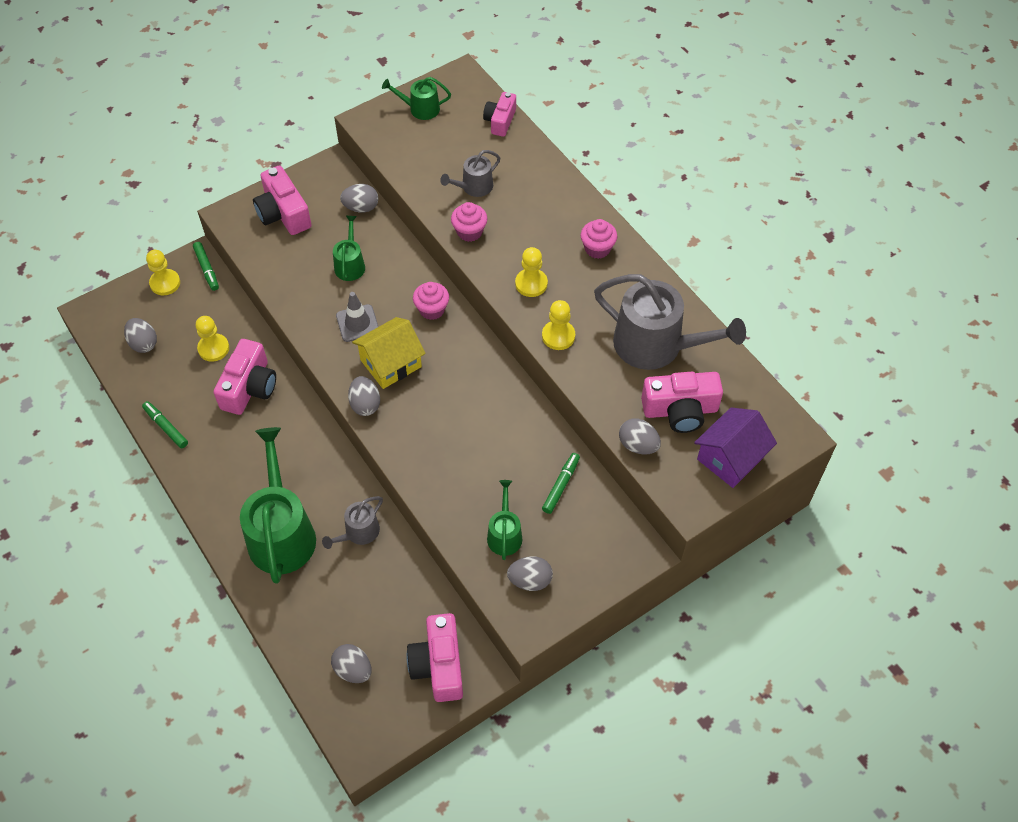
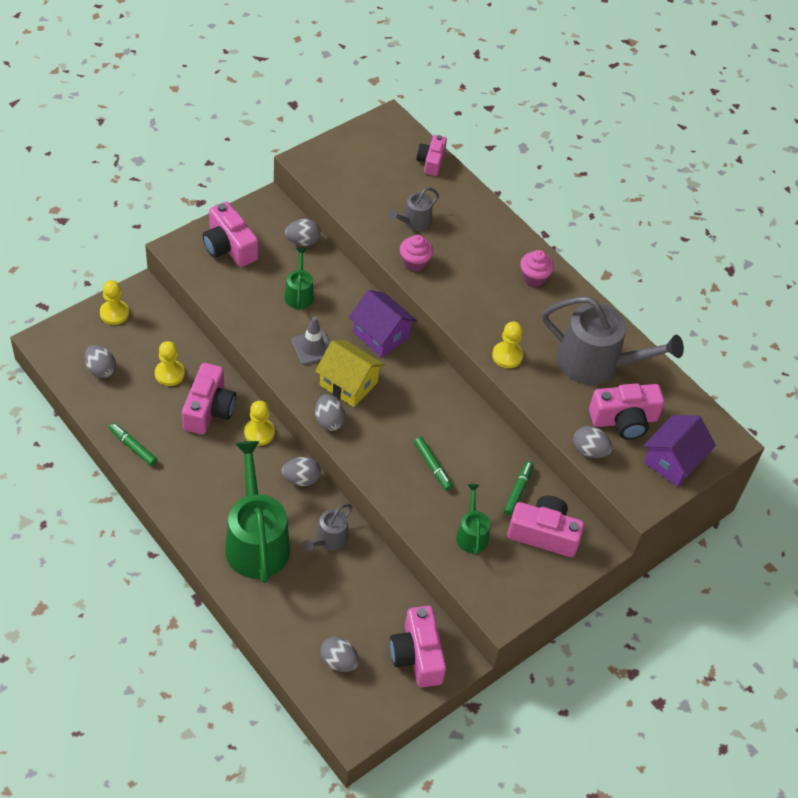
camera: 10 degrees left, 5 degrees down
green marker [193,242,219,291] -> green marker moved to [414,437,452,491]
yellow house [352,317,426,389] -> yellow house turned 75 degrees clockwise [315,340,385,407]
green watering can [382,77,451,120] -> none
pink cupcake [413,282,449,320] -> purple house [349,290,417,357]
grey egg [507,556,553,591] -> grey egg moved to [282,457,321,486]
yellow pawn [515,247,548,297] -> yellow pawn moved to [244,401,275,446]
none -> pink camera [507,495,584,557]

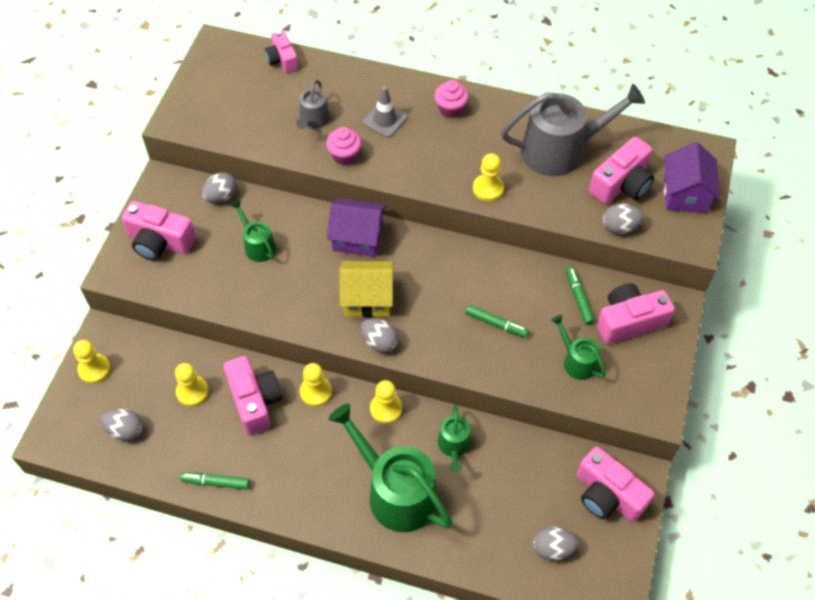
camera: 30 degrees left, 5 degrees up
grey egg [282,457,321,486] -> yellow pawn [370,380,402,424]
grey traffic cone [292,317,330,365] -> grey traffic cone moved to [363,86,407,138]
grey watering can [303,504,352,552] -> green watering can [438,404,471,473]

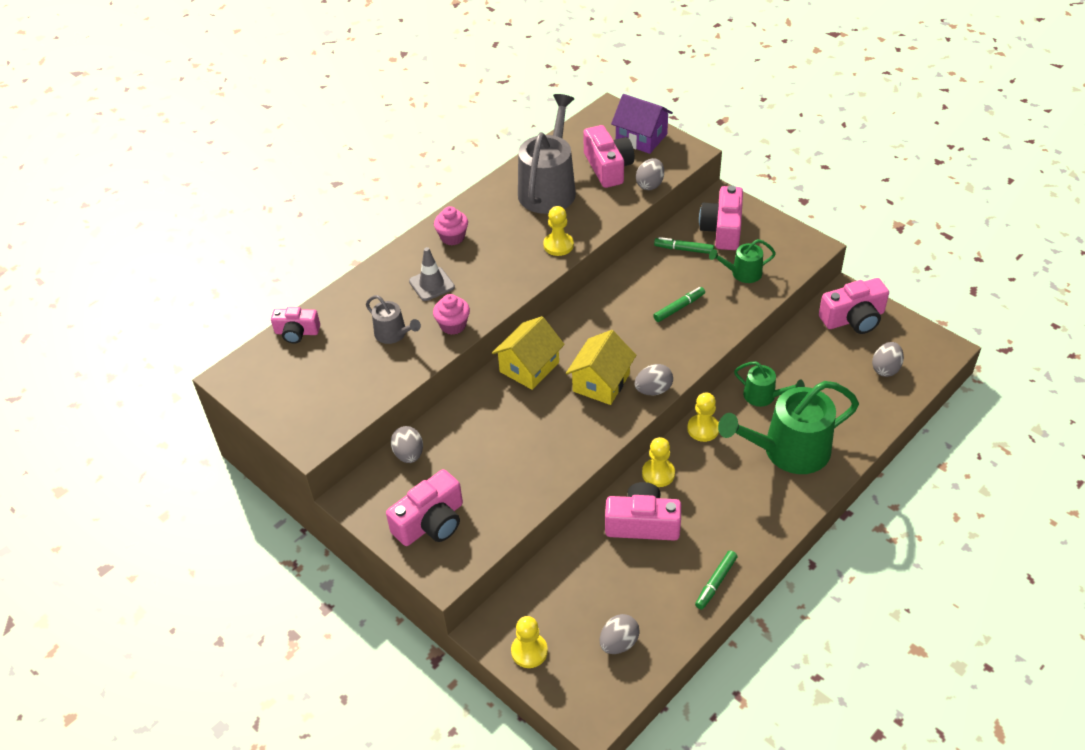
camera: 60 degrees left, 10 degrees down
yellow pawn [175,363,209,407] -> none
green watering can [231,200,276,262] -> none
purple house [327,198,386,257] -> yellow house [492,316,565,390]

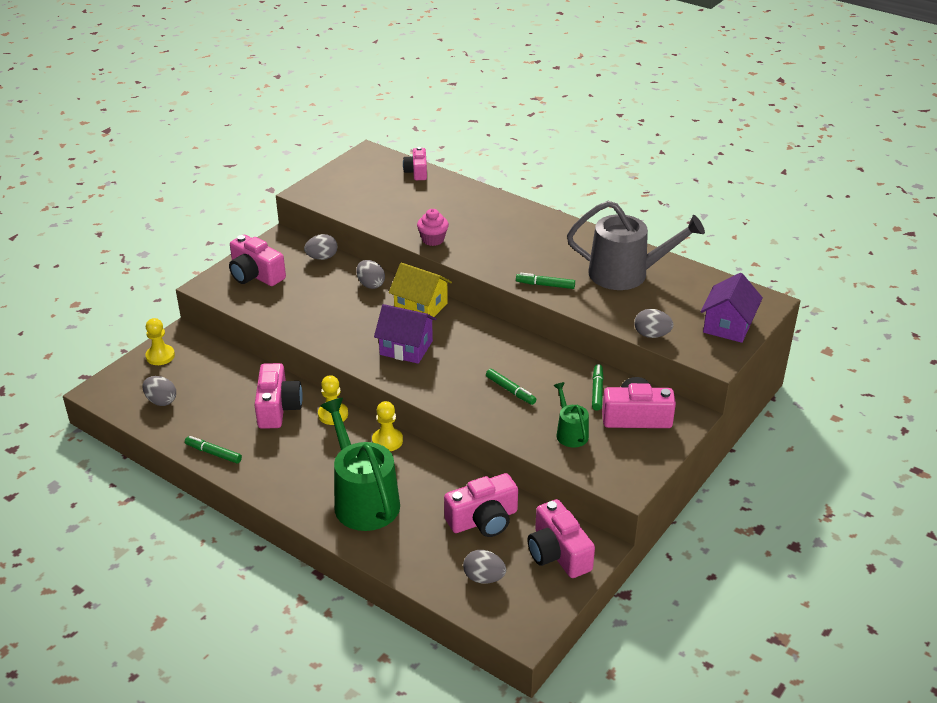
camera: 80 degrees right, 10 degrees down
grey watering can [366,295,421,344] -> none
grey traffic cone [409,247,455,301] -> none
pink cupcake [434,206,468,246] -> none
yellow pawn [543,206,574,256] -> green marker [516,273,575,289]
yellow house [566,330,636,405] -> purple house [374,304,436,364]
pink camera [583,125,634,188] -> pink camera moved to [444,473,518,537]
grey egg [635,364,673,395] -> grey egg moved to [357,260,385,289]
green watering can [734,361,805,407] -> none

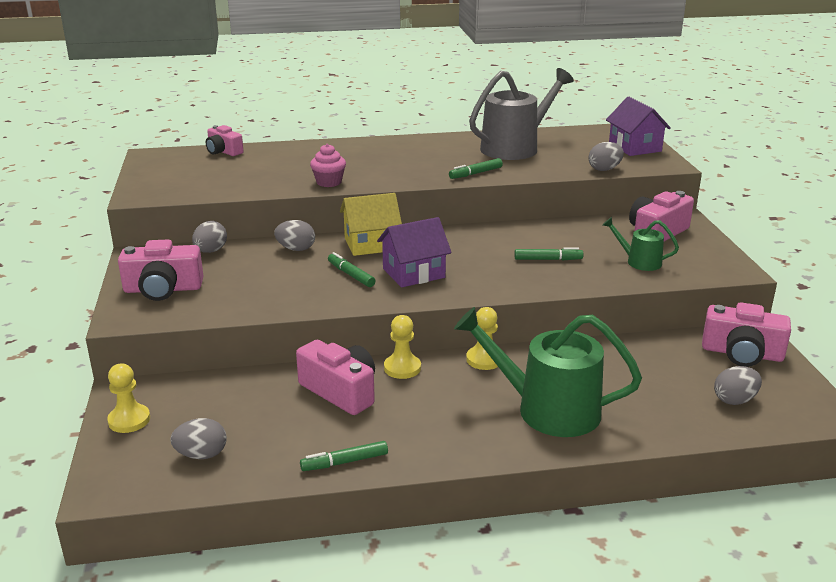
camera: 45 degrees left, 10 degrees down
pink camera [444,473,518,537] -> none
green marker [592,364,603,411] -> green marker moved to [328,252,375,287]

